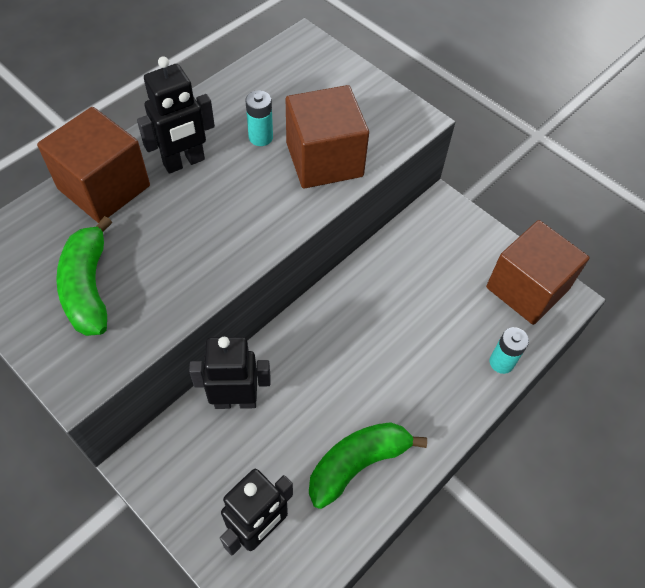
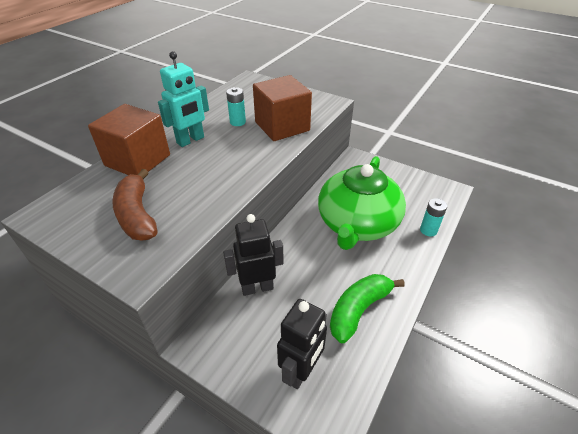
camera: 10 degrees left, 15 degrees down
green banana [56,216,112,336] -> brown banana [112,169,157,241]
black robot [137,56,215,174] -> turquoise robot [158,51,209,147]
brown cube [486,220,590,325] -> none
none -> green teapot [318,156,406,250]

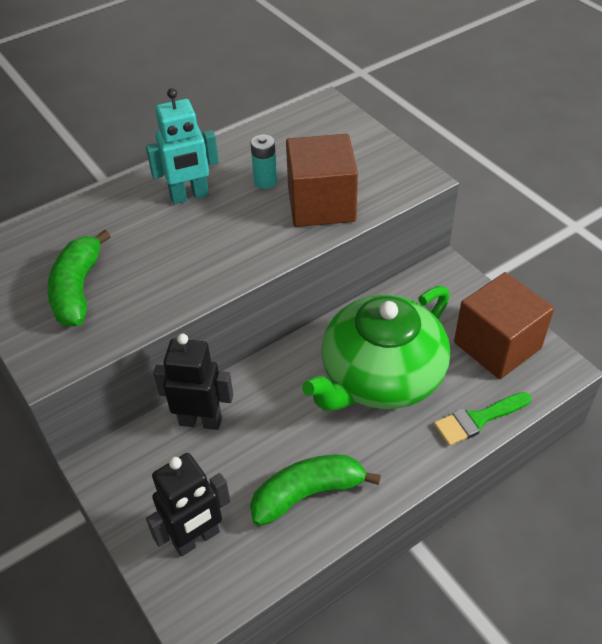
camera: 25 degrees right, 5 degrees up
brown cube [88,104,170,175] -> brown cube moved to [454,272,554,379]
brown banana [112,169,157,241] -> green banana [48,230,111,326]
turquoise battery [420,198,447,236] -> green brush [434,392,531,446]

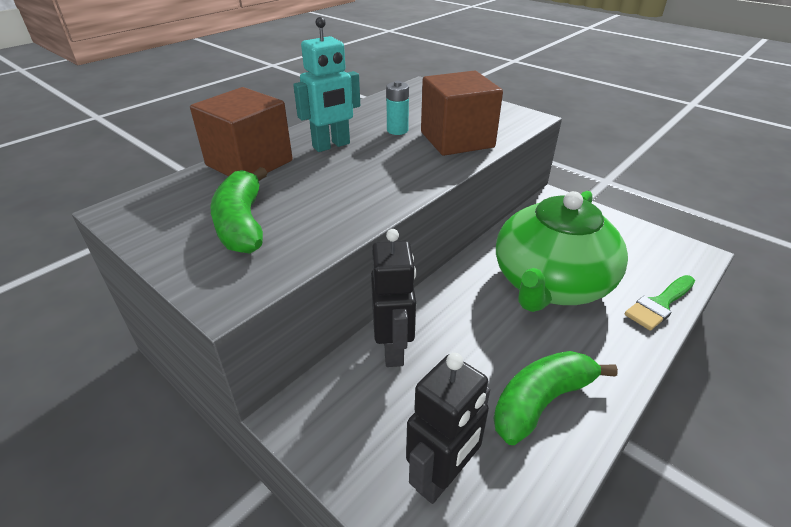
camera: 15 degrees left, 10 degrees down
black robot [153,334,233,430] -> black robot turned 90 degrees clockwise [371,229,416,367]
brown cube [454,272,554,379] -> brown cube moved to [190,87,293,176]

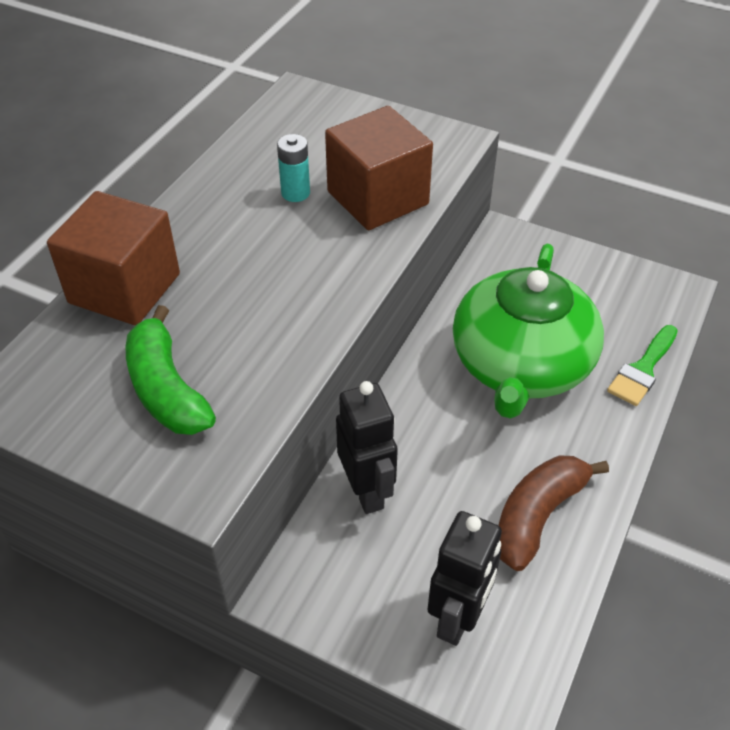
camera: 15 degrees left, 10 degrees up
turquoise robot [293,17,360,152] -> none
green banana [494,351,618,445] -> brown banana [498,455,609,571]

